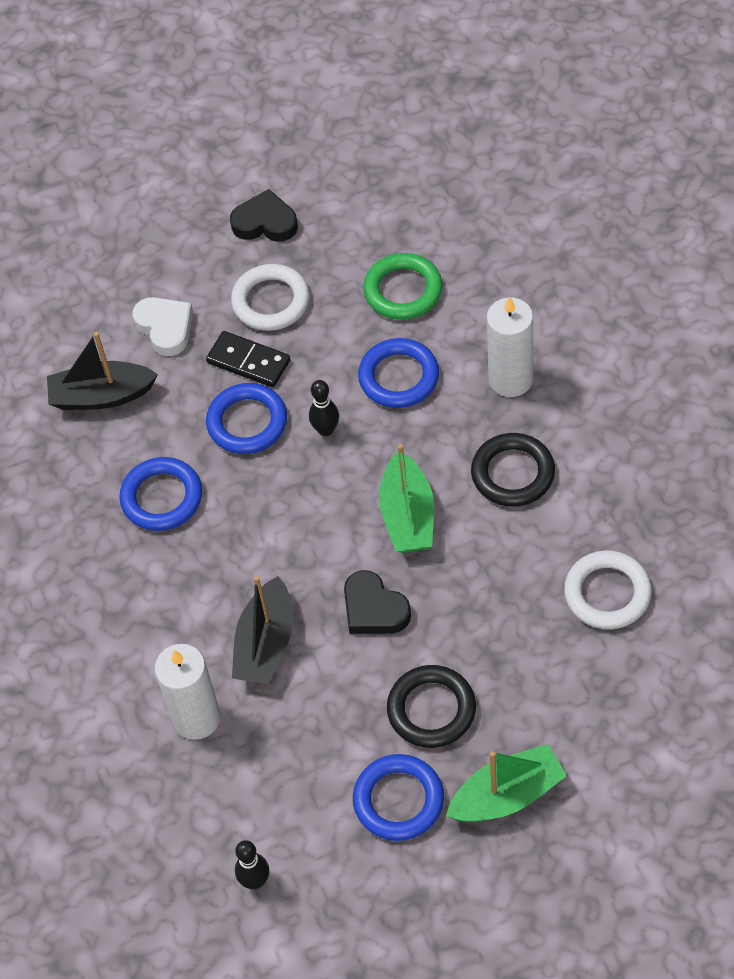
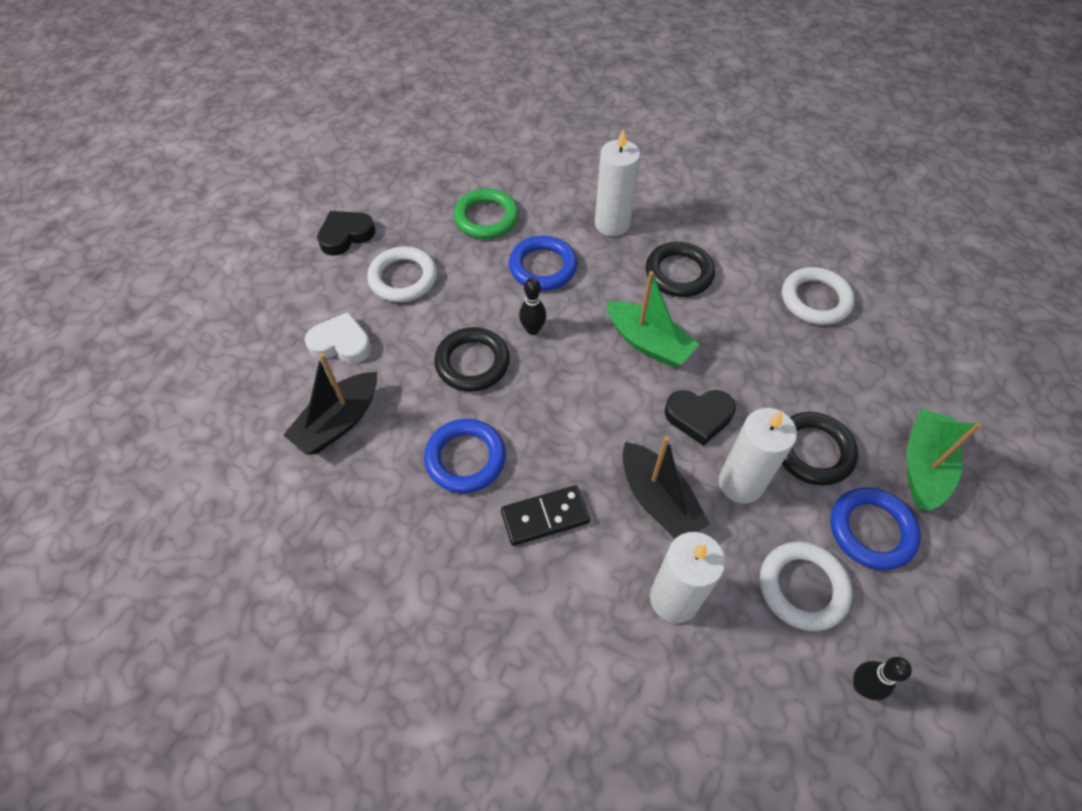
camera: 50 degrees left, 0 degrees up
black domino [206,331,290,387] -> black domino moved to [501,485,590,546]
blue ring [206,383,287,454] -> black ring [434,327,510,392]
none -> white candle [719,408,797,504]
none -> white ring [760,542,852,631]

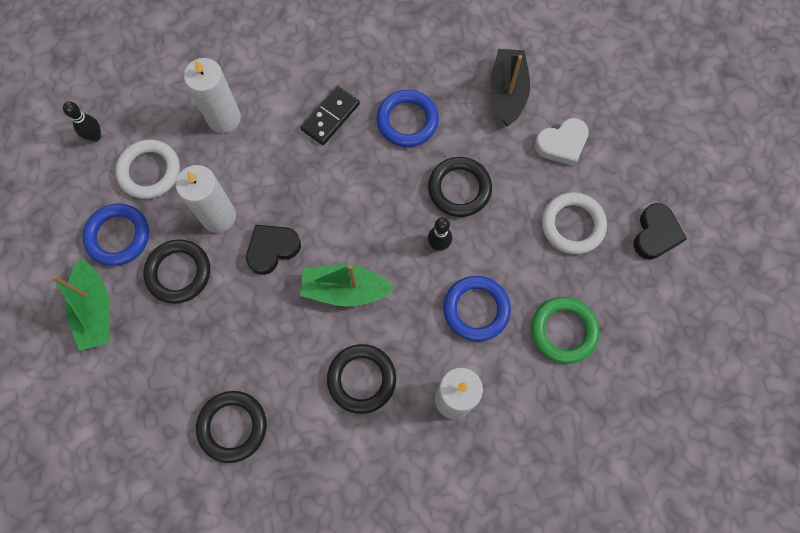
camera: 145 degrees right, 15 degrees up
black boat [622,436,710,539] -> none
white ring [782,267,855,325] -> black ring [196,391,267,463]

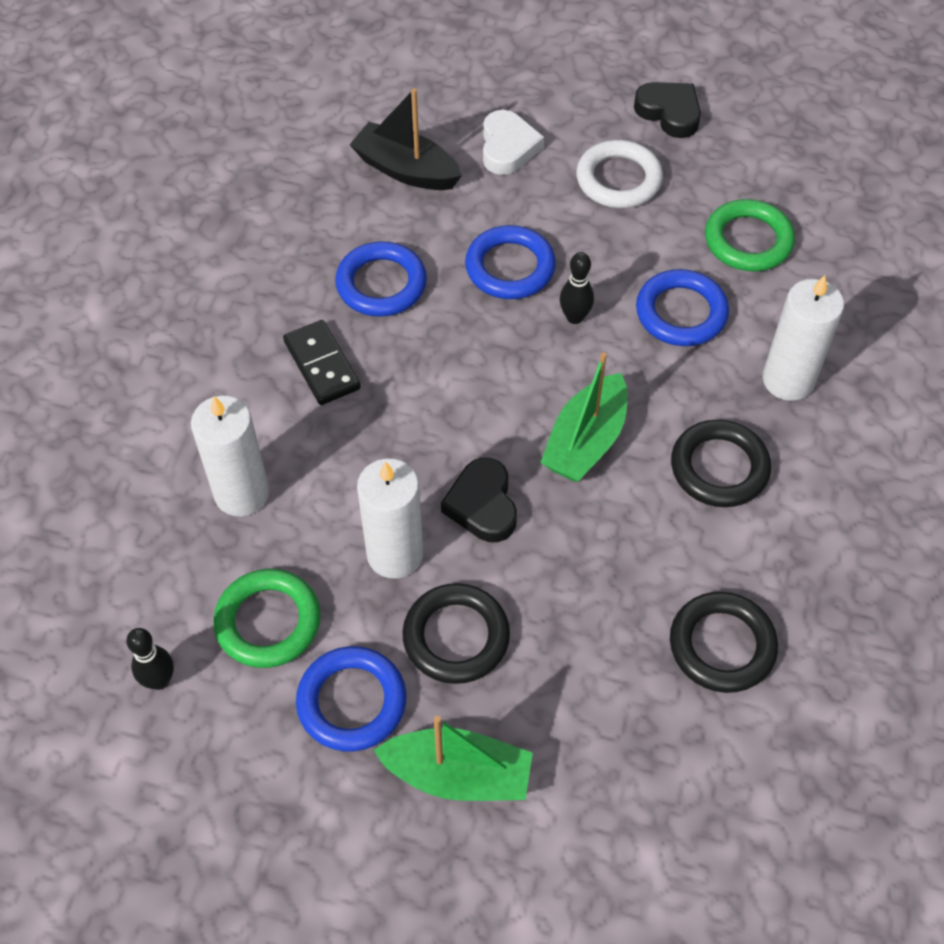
camera: 65 degrees left, 15 degrees down
white ring [115,139,180,199] -> green ring [213,569,321,668]
black ring [428,157,492,217] -> blue ring [465,225,556,299]

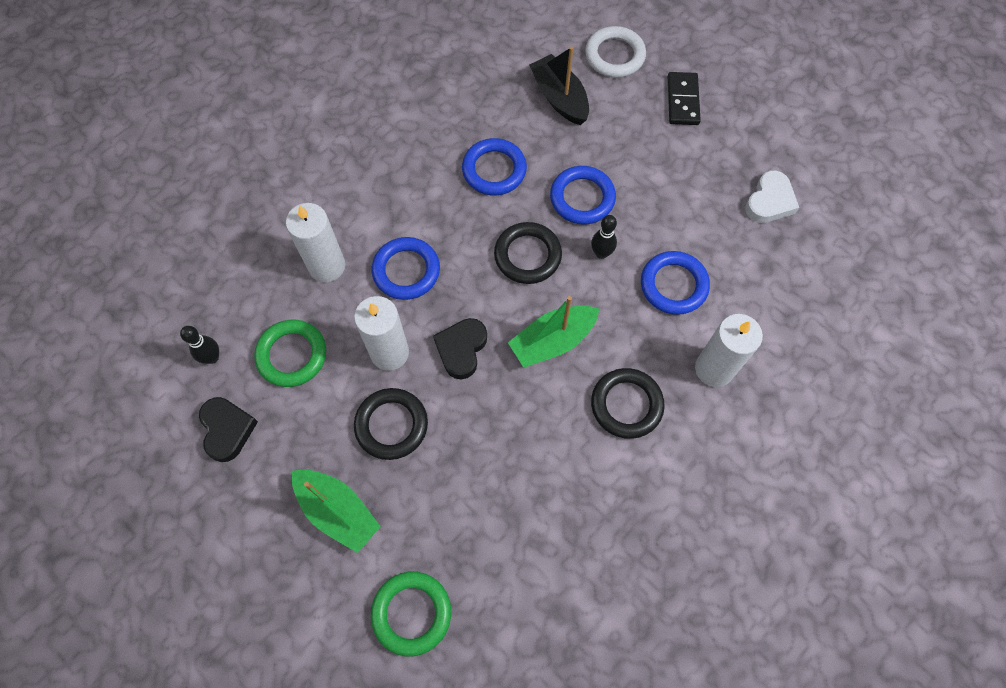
camera: 30 degrees right, 10 degrees up
black domino [283,320,361,405] -> black domino moved to [668,72,701,125]
blue ring [296,646,407,751] -> blue ring moved to [372,237,440,300]
white heart [483,110,544,175] -> white heart moved to [745,170,799,223]
white ring [576,140,663,208] -> white ring moved to [585,26,646,78]
black heart [634,82,701,138] -> black heart moved to [199,397,258,462]
black ring [670,592,778,693] -> black ring moved to [494,222,562,284]
green ring [705,199,795,271] -> green ring moved to [371,571,451,656]

